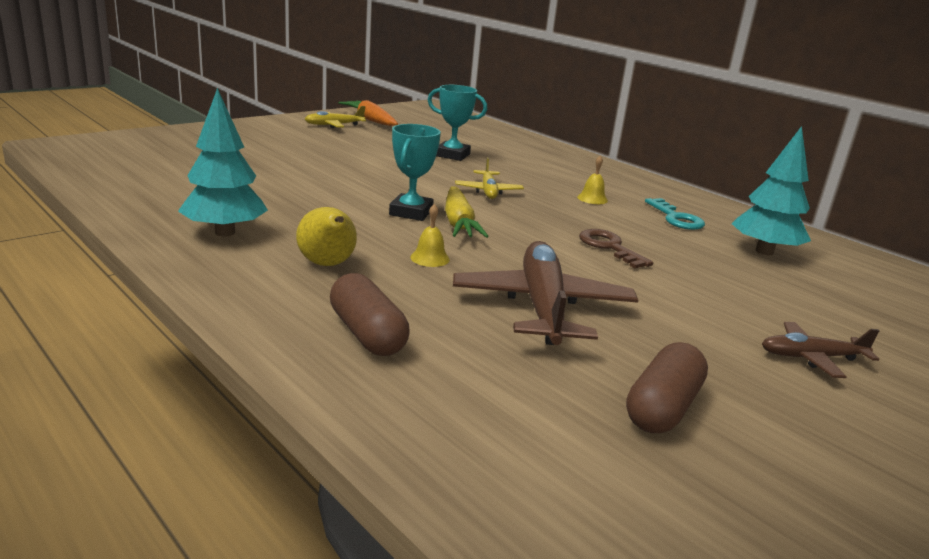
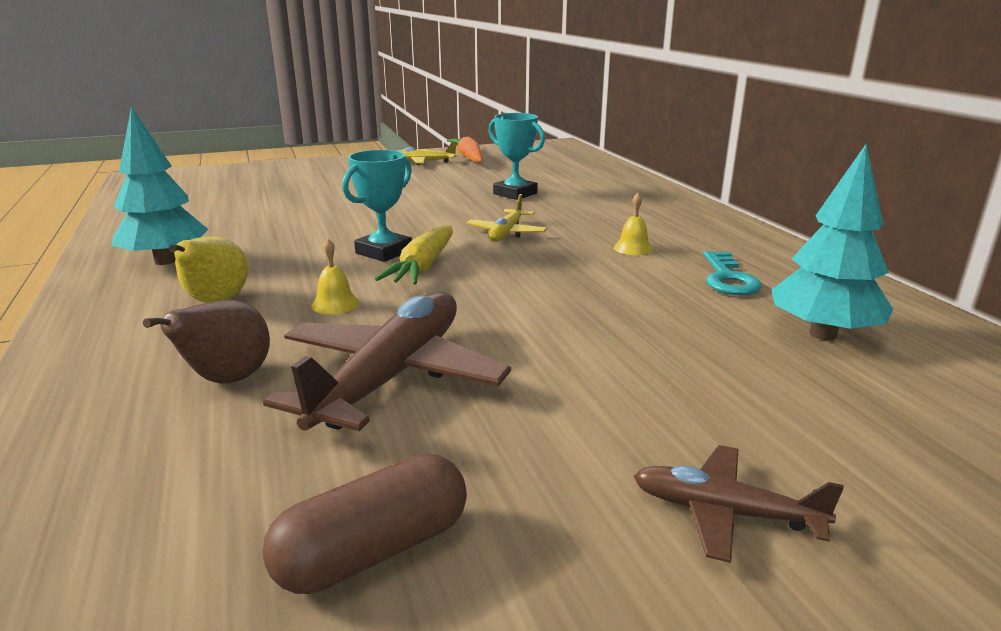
camera: 25 degrees right, 0 degrees up
brown capsule [330,273,409,356] -> none
brown key [579,229,653,268] -> none
none -> brown pear [143,300,270,384]

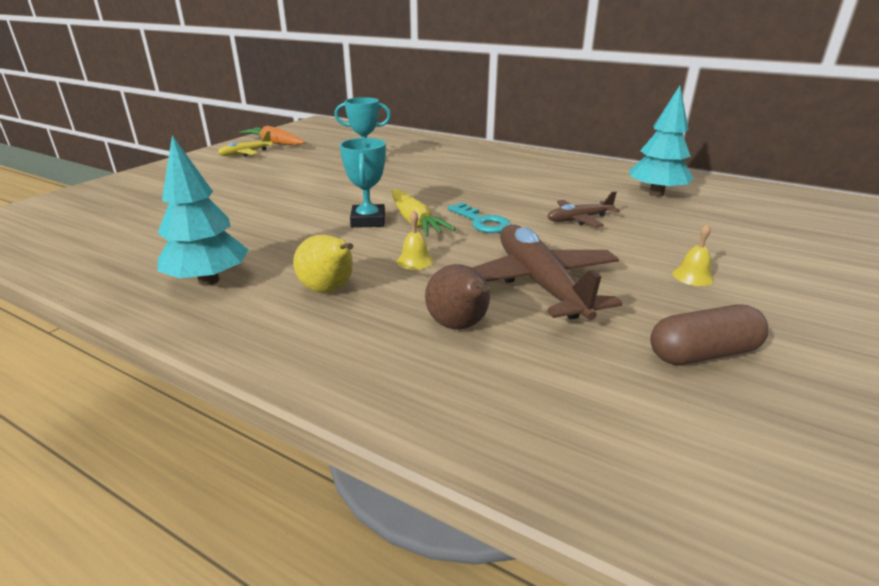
camera: 40 degrees left, 5 degrees up
brown capsule [262,454,467,594] -> brown capsule turned 60 degrees clockwise [650,305,769,365]
yellow plane [467,194,547,242] -> none
yellow bell [614,193,653,255] -> yellow bell moved to [672,224,714,286]
brown plane [634,445,844,563] -> brown plane moved to [547,191,620,227]
turquoise key [703,251,762,295] -> turquoise key moved to [448,202,511,233]

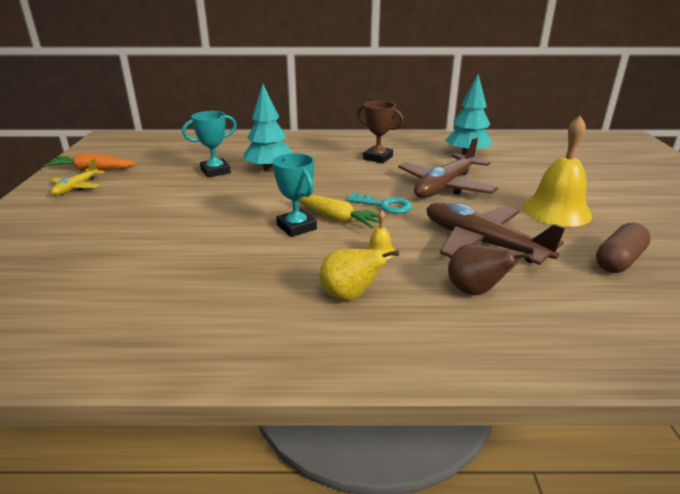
camera: 30 degrees left, 0 degrees up
turquoise tree [157,135,249,286] -> turquoise tree moved to [244,84,293,172]
brown plane [547,191,620,227] -> brown plane [398,137,498,198], size x1.89
yellow bell [672,224,714,286] -> yellow bell [523,116,592,227], size x2.40
none -> brown trophy [357,101,404,164]

